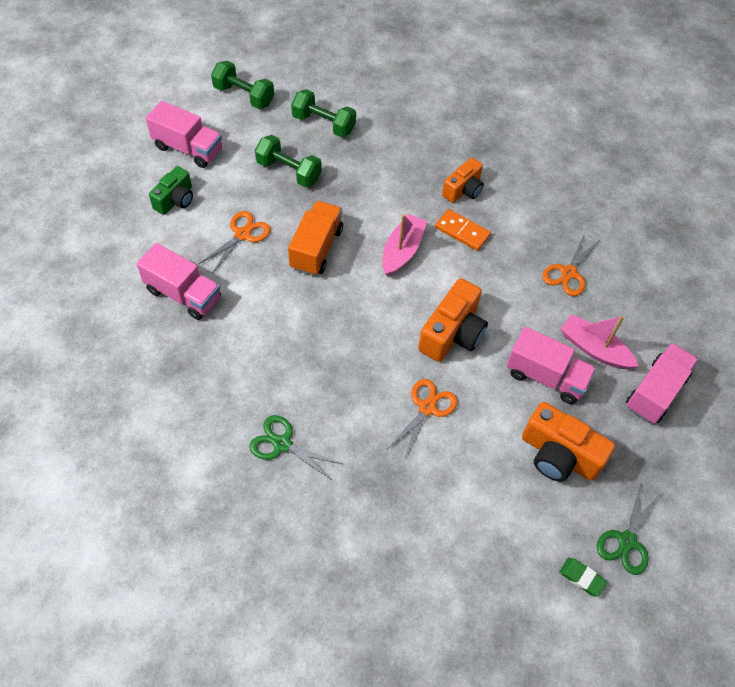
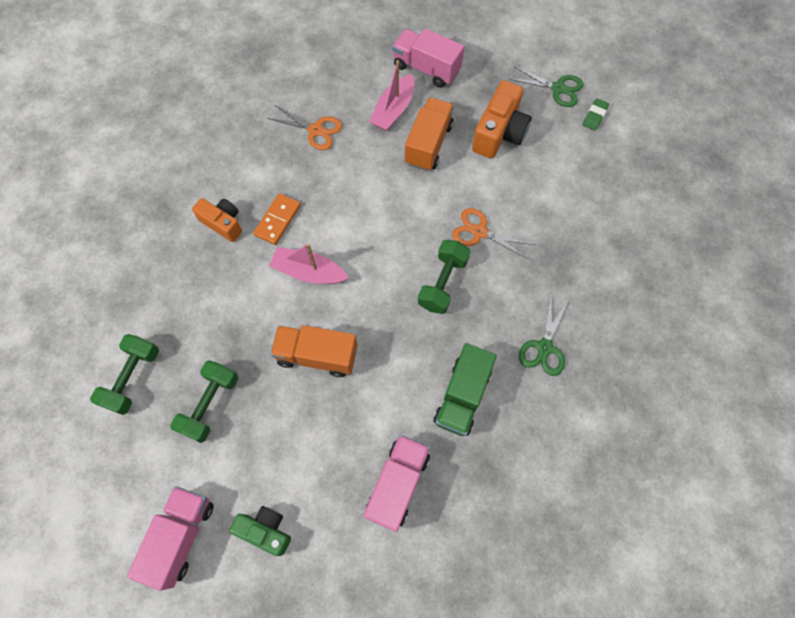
camera: 95 degrees left, 10 degrees up
orange scissors [199,211,271,274] -> none
green dumbbell [211,61,274,109] -> green dumbbell moved to [418,240,471,314]
orange camera [418,278,488,362] -> none
pink truck [506,327,596,404] -> orange truck [405,97,454,171]
none -> green truck [433,343,497,436]

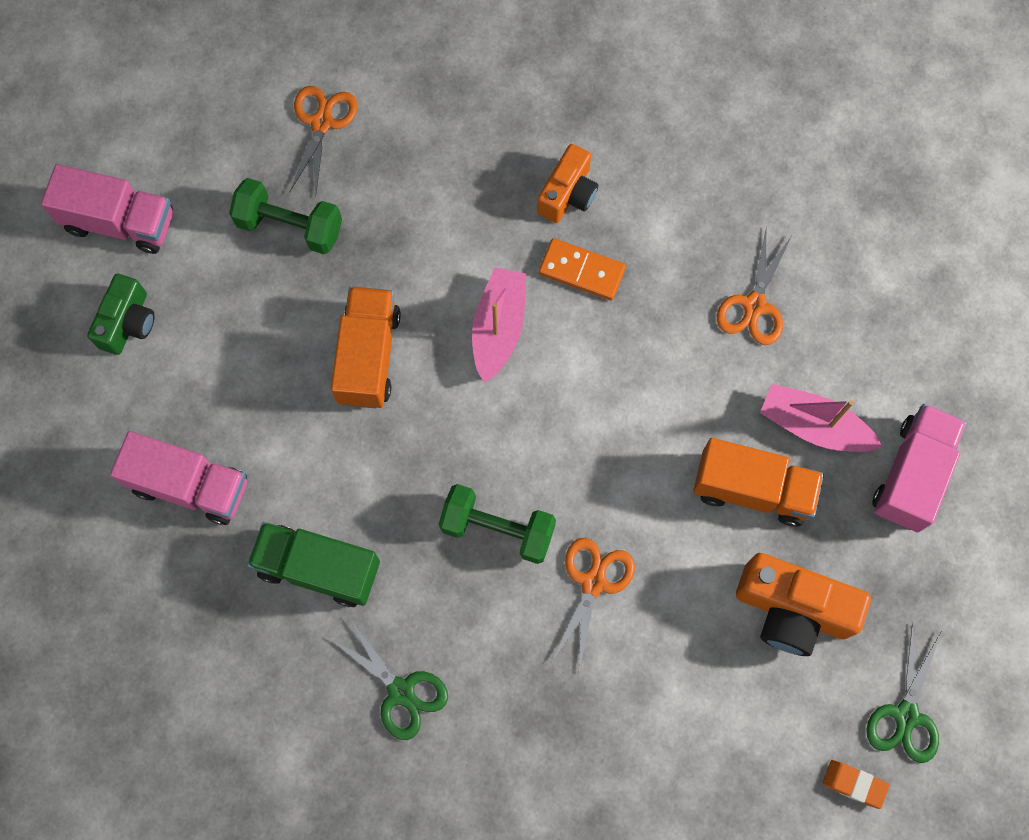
camera: 85 degrees right, 5 degrees up
green dumbbell [90,334,159,415] -> orange scissors [289,86,358,197]
green scissors [519,295,569,376] -> green scissors turned 150 degrees counterclockwise [329,617,448,740]
green eraser [583,98,609,131] -> orange eraser [823,760,889,809]

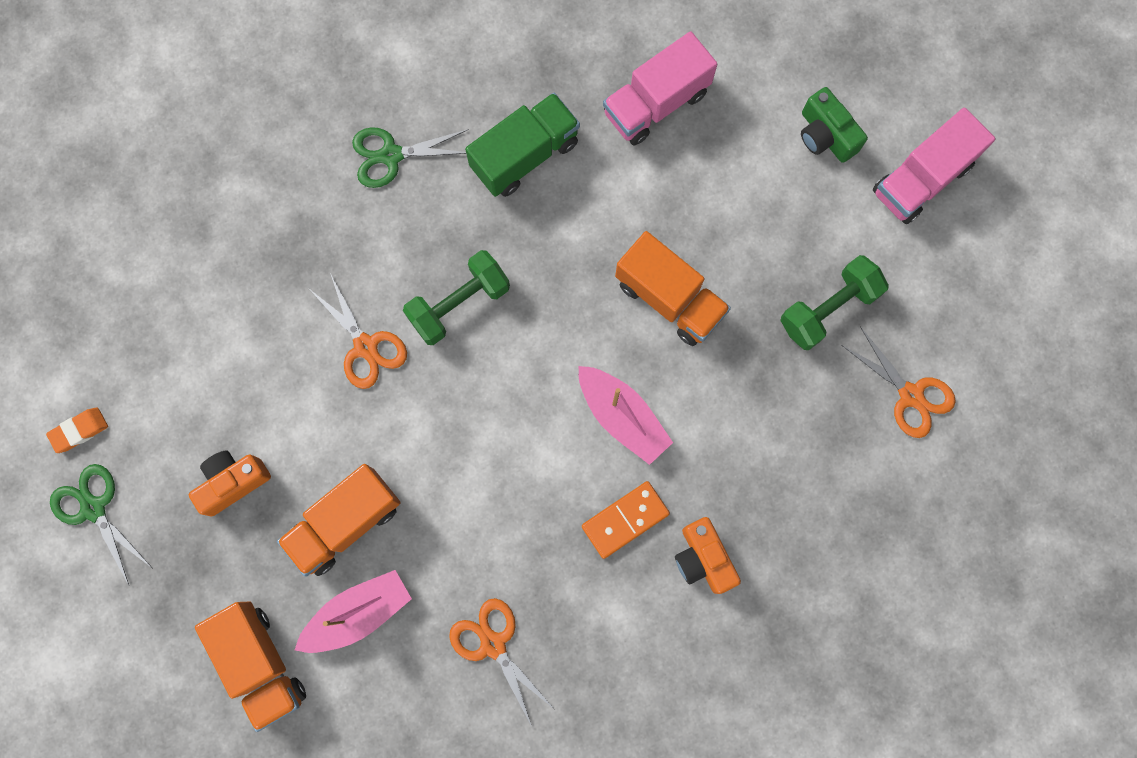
camera: 125 degrees right, 5 degrees up
orange camera [736,553,871,656] -> orange camera [189,451,271,516], size x0.64
pink truck [872,404,967,532] -> orange truck [195,601,306,732]

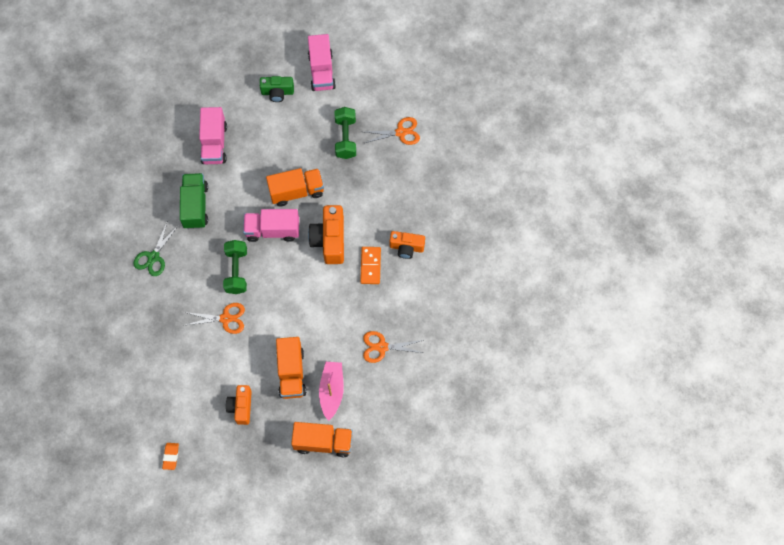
camera: 55 degrees left, 10 degrees down
green scissors [50,464,152,586] -> none
pink boat [578,366,673,465] -> orange camera [308,205,344,264]
none -> pink truck [243,209,299,242]

